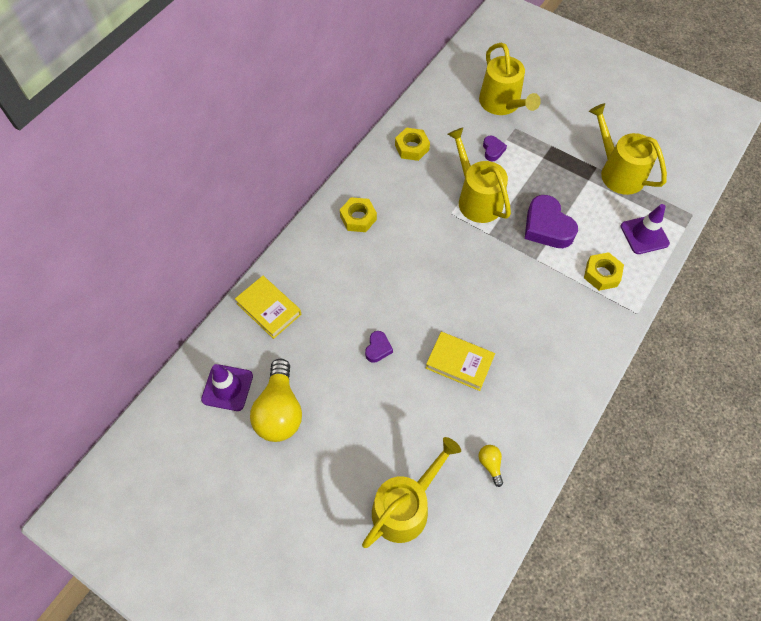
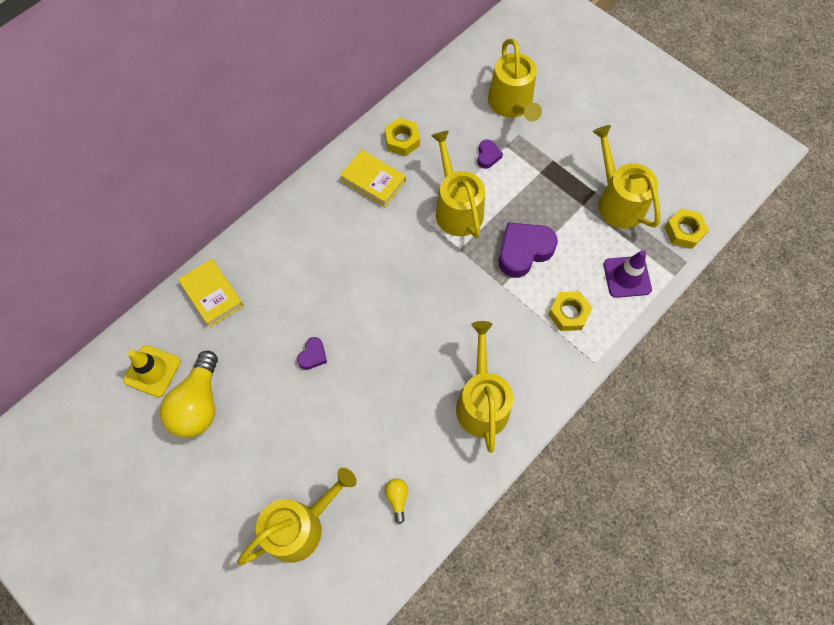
camera: 10 degrees right, 5 degrees up
purple traffic cone [201,364,253,411] -> yellow traffic cone [123,345,181,397]
yellow nut [340,197,377,232] -> yellow nut moved to [665,209,709,249]
yellow book [426,332,495,391] -> yellow book moved to [340,150,406,207]
purple heart [525,195,578,248] -> purple heart turned 75 degrees clockwise [499,222,558,278]
none -> yellow watering can [456,321,513,453]

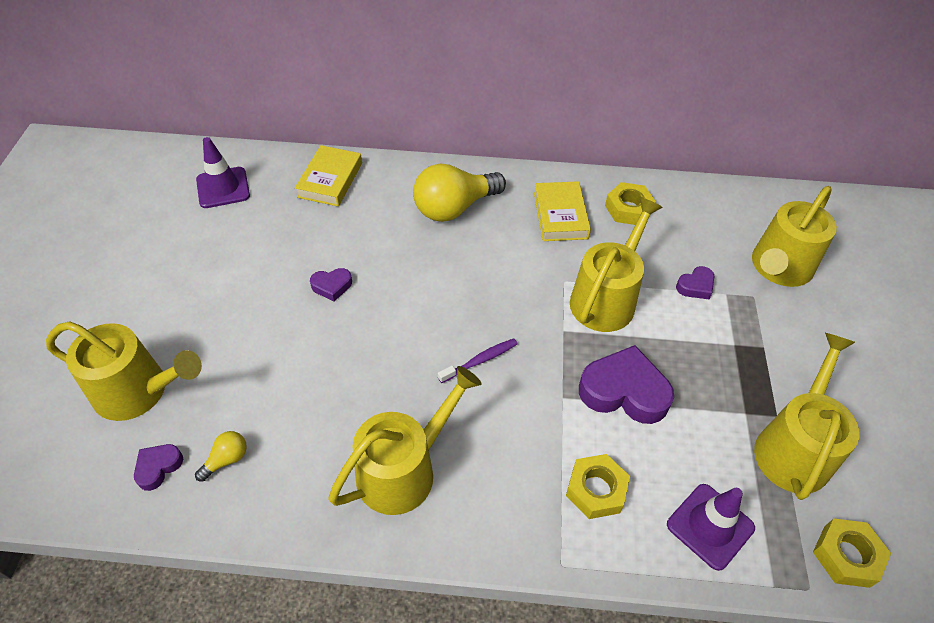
camera: 50 degrees right, 15 degrees down
yellow traffic cone [123,345,181,397] -> purple traffic cone [196,137,250,208]
yellow light bulb [160,351,218,438] -> yellow light bulb moved to [413,163,506,222]
none -> purple heart [134,444,183,491]
none -> purple toothbrush [438,338,518,383]

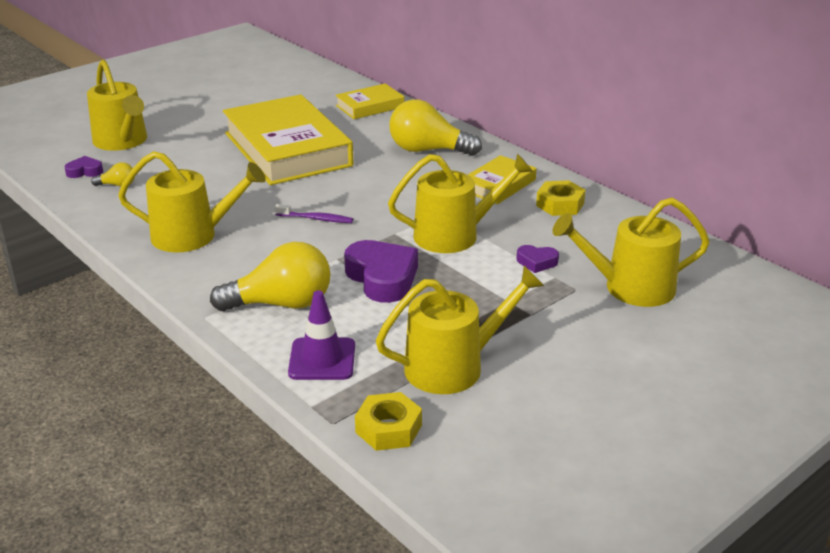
camera: 45 degrees right, 20 degrees down
purple traffic cone [196,137,250,208] -> none
purple heart [310,268,352,301] -> yellow book [223,95,354,185]
yellow nut [566,454,630,519] -> yellow light bulb [210,242,331,311]

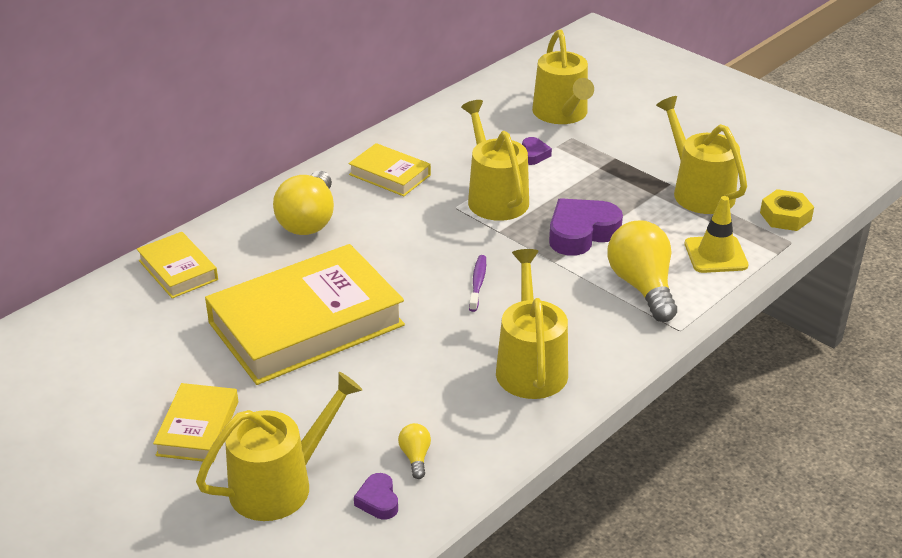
camera: 95 degrees left, 5 degrees up
purple traffic cone [288,290,355,380] -> yellow traffic cone [685,196,749,273]
yellow nut [536,180,586,216] -> none
none -> yellow book [153,383,238,462]

